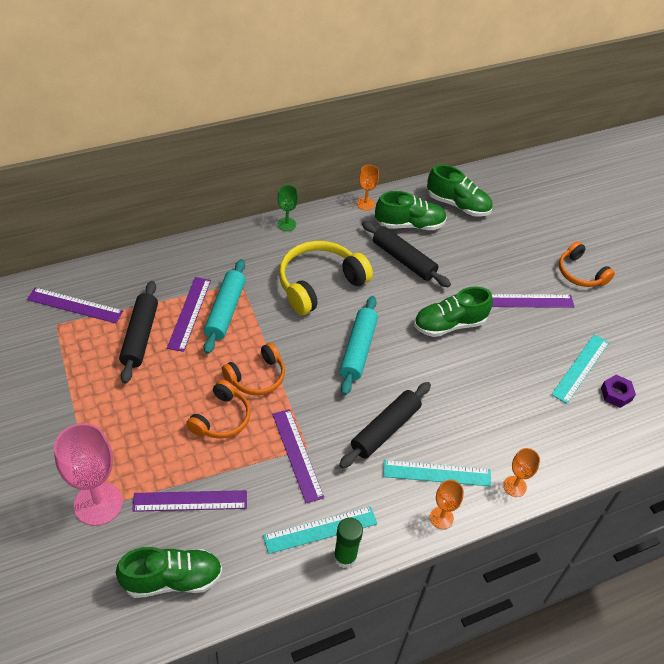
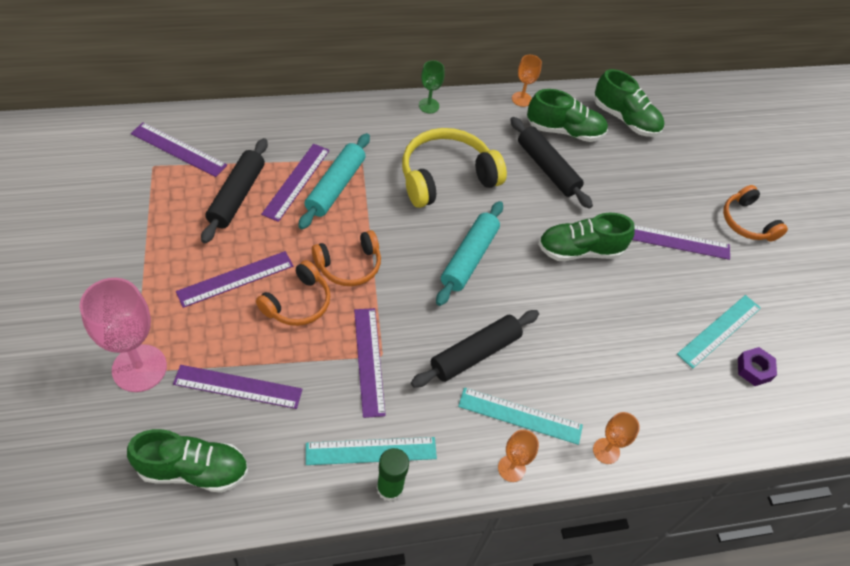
camera: 10 degrees right, 5 degrees up
none -> purple ruler [176,251,293,308]

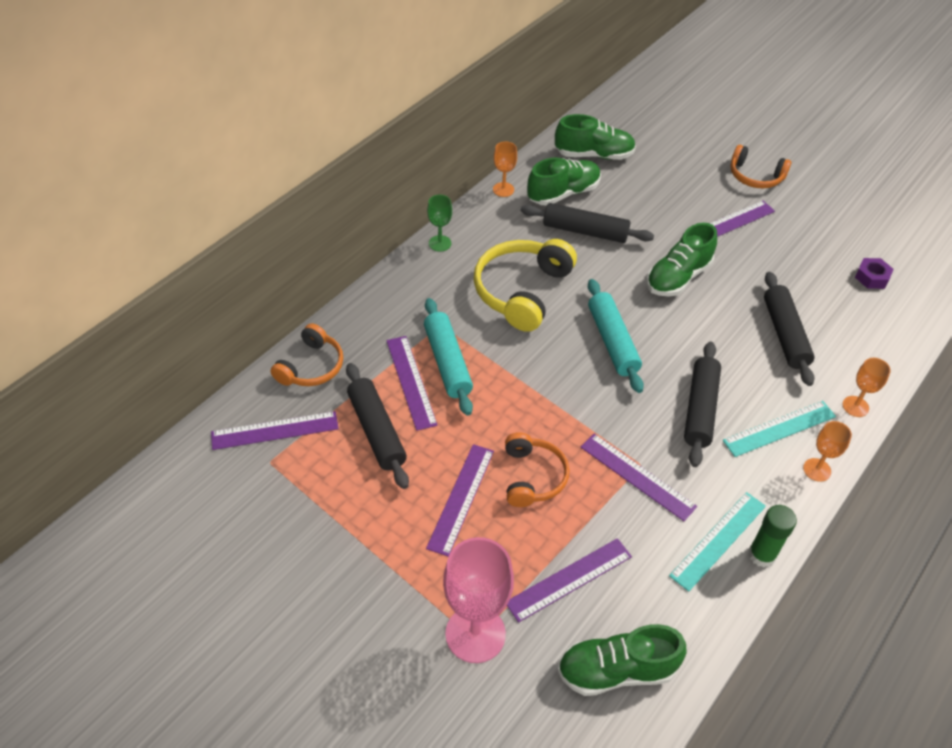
camera: 35 degrees left, 5 degrees down
green shoe [127,429,248,493] -> green shoe turned 150 degrees counterclockwise [557,624,686,696]
orange headphones [312,230,381,286] -> orange headphones moved to [271,323,343,386]
turquoise ruler [677,295,761,369] -> none
none -> black rolling pin [764,272,815,386]

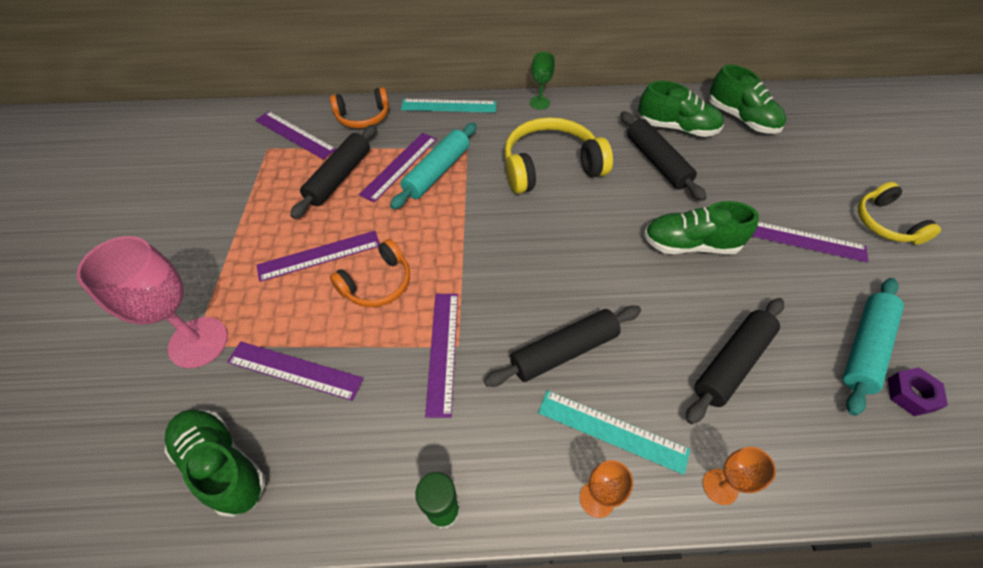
camera: 50 degrees right, 5 degrees up
orange goblet [493,142,517,197] -> none
turquoise rolling pin [588,279,644,393] -> turquoise rolling pin moved to [843,278,904,416]
turquoise ruler [669,492,766,592] -> turquoise ruler moved to [401,99,496,113]
orange headphones [730,145,791,188] -> yellow headphones [858,182,941,245]

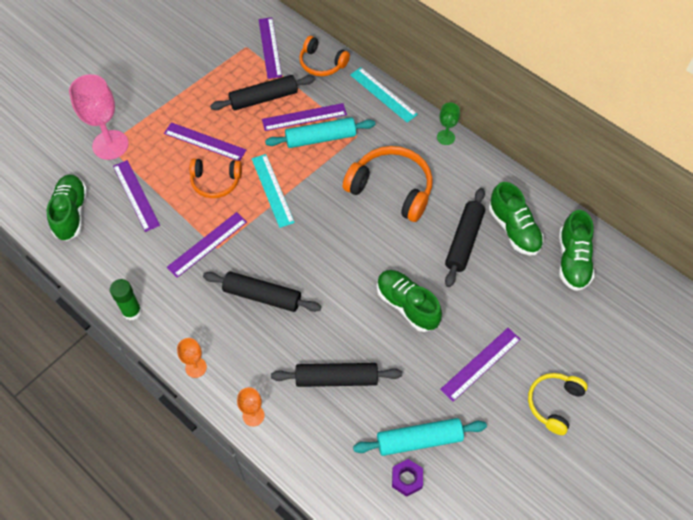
camera: 45 degrees right, 5 degrees up
yellow headphones [504,117,613,194] -> orange headphones [343,146,433,222]
turquoise ruler [538,390,690,475] -> turquoise ruler moved to [252,154,295,228]
purple ruler [752,222,869,263] -> purple ruler turned 75 degrees clockwise [440,328,521,402]

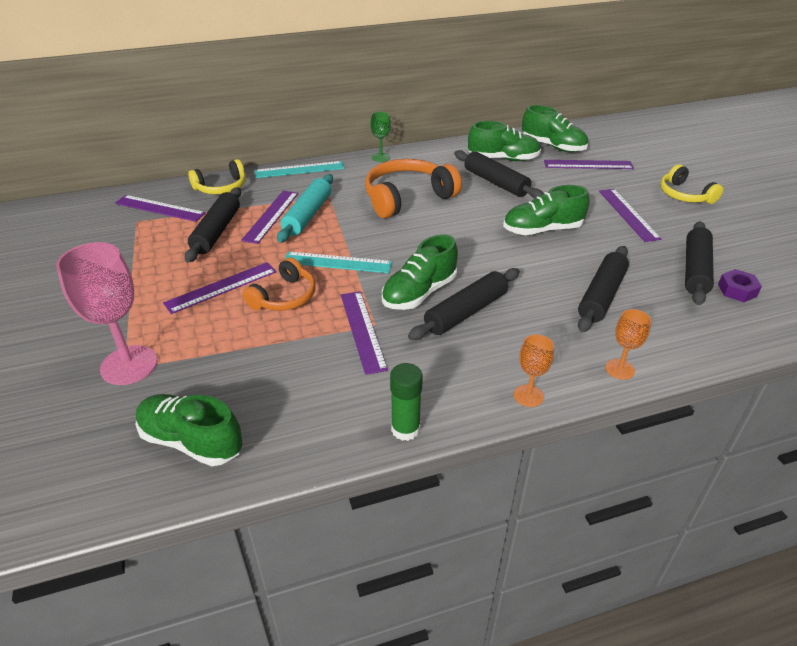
camera: 60 degrees left, 20 degrees down
purple ruler [113,160,160,232] -> purple ruler moved to [544,160,634,169]
orange headphones [299,36,350,76] -> yellow headphones [188,159,246,194]
turquoise rolling pin [353,418,487,456] -> black rolling pin [685,221,714,305]
none -> green shoe [382,234,458,310]

